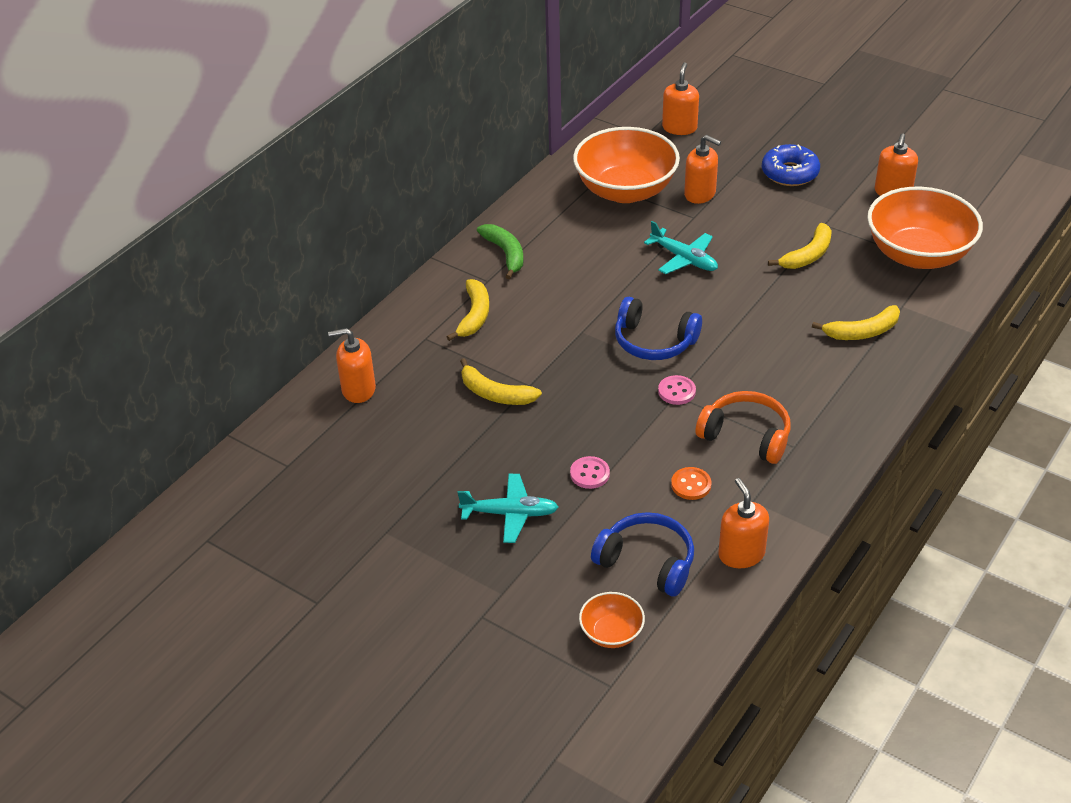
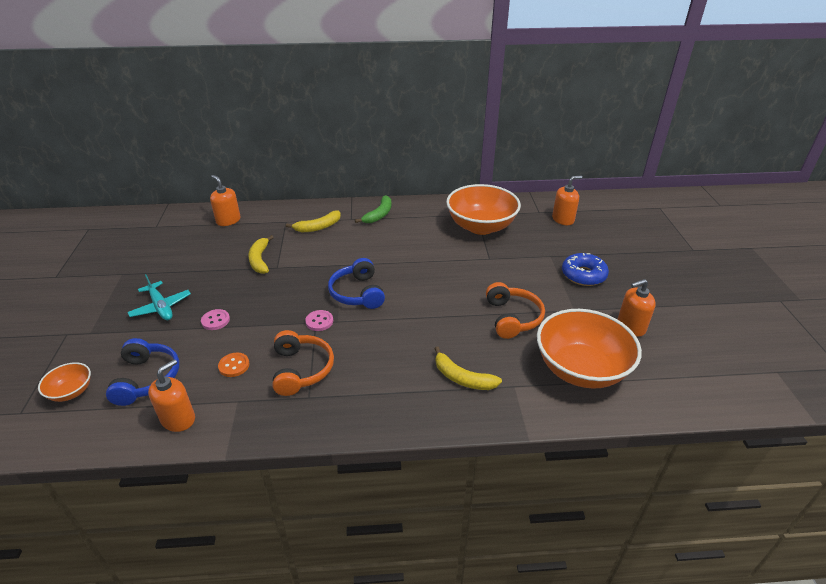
camera: 50 degrees right, 5 degrees down
turquoise plane [644,221,718,274] -> none
orange soap dispenser [684,135,721,204] -> none
yellow banana [768,223,832,269] -> orange headphones [486,282,545,339]

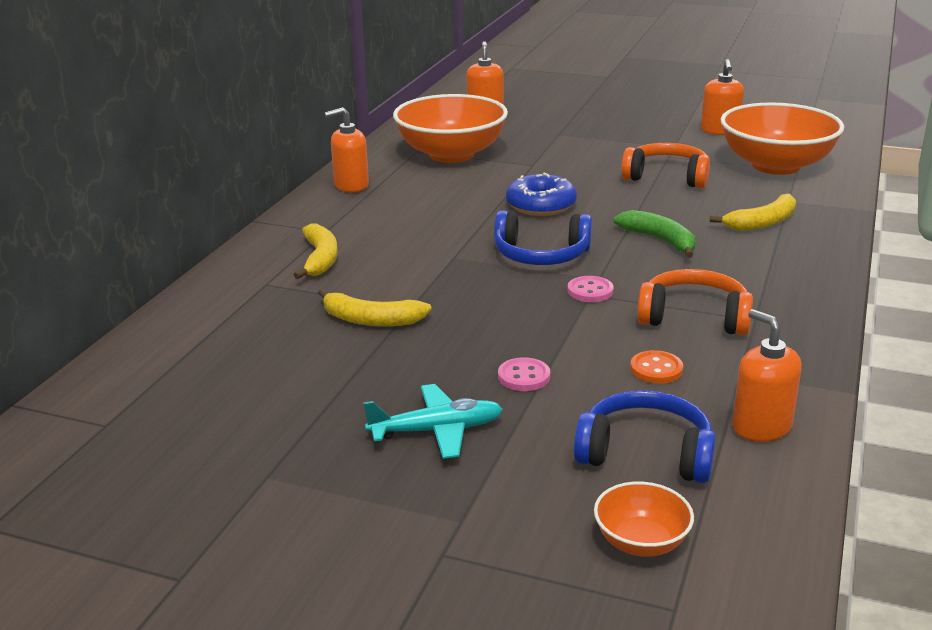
camera: 65 degrees left, 10 degrees down
orange soap dispenser [210,175,241,226] -> orange soap dispenser moved to [325,107,369,192]
green banana [355,195,392,223] -> green banana moved to [614,210,695,258]
blue donut [562,253,609,286] -> blue donut moved to [506,173,577,216]

